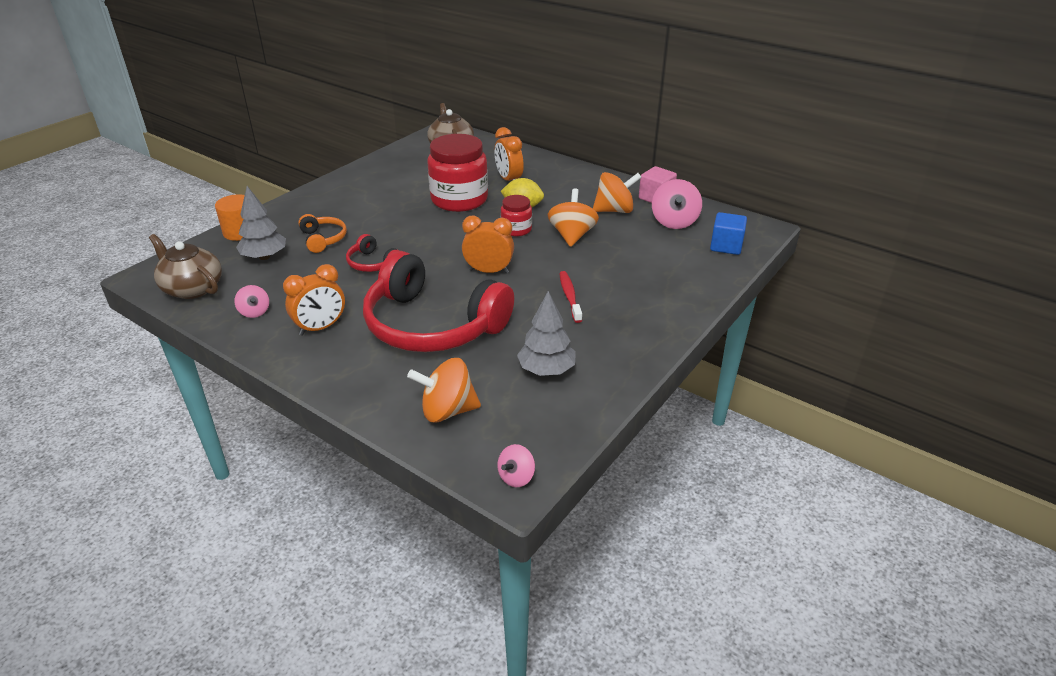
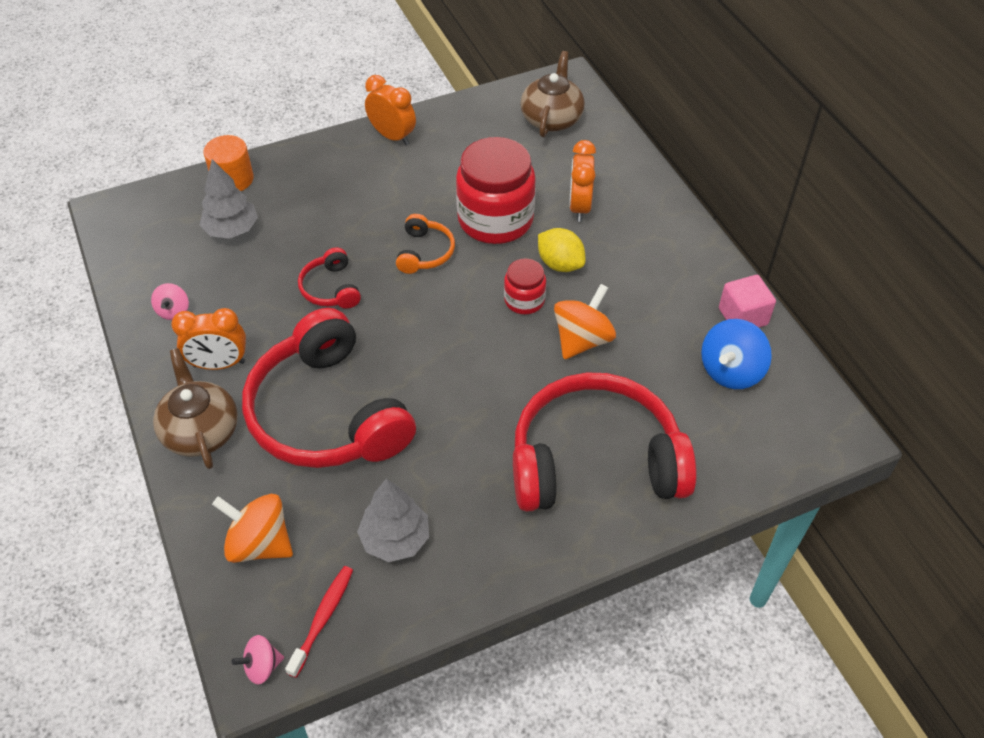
camera: 30 degrees right, 15 degrees up
brown teapot [149,234,222,299] -> brown teapot moved to [153,348,238,469]
orange headphones [298,214,347,253] -> orange headphones moved to [396,214,455,274]
orange clock [462,215,514,274] -> orange clock moved to [365,75,416,145]
red toothbrush [559,271,582,323] -> red toothbrush moved to [285,566,353,678]
orange spinning top [593,172,642,213] -> none
pink spinning top [652,179,702,229] -> blue spinning top [701,319,772,389]
blue cube [710,212,747,255] -> none
none -> red headphones [513,373,697,512]

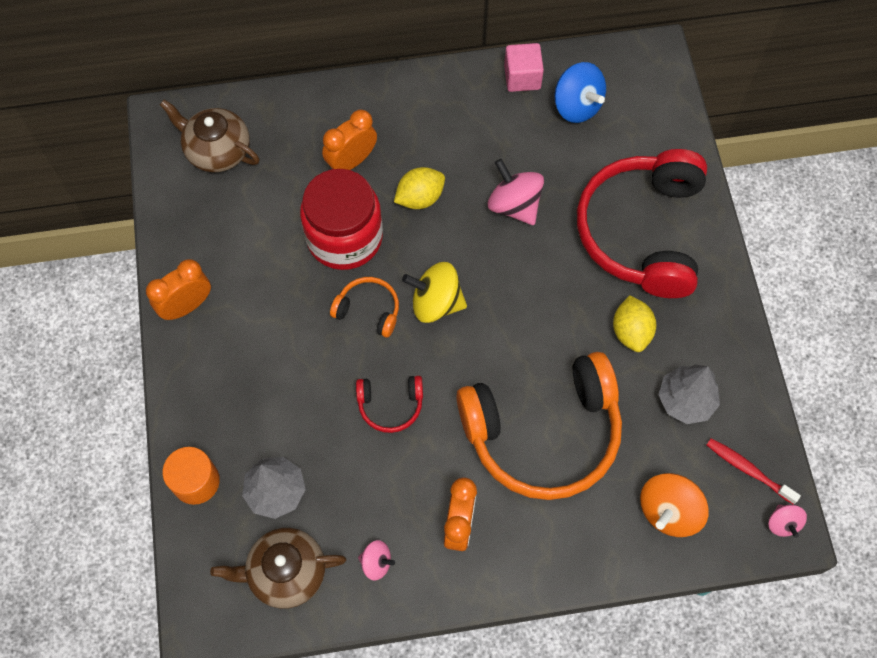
camera: 75 degrees left, 15 degrees up
brown teapot [153,348,238,469] -> brown teapot moved to [210,528,346,609]
red headphones [242,308,416,468] -> orange headphones [456,352,622,500]
red jar [504,259,546,314] -> none
orange spinning top [554,284,616,359] -> pink spinning top [488,159,544,225]
orange clock [569,140,596,222] -> orange clock turned 120 degrees clockwise [322,110,377,170]
none -> yellow spinning top [402,262,467,323]
none -> yellow lemon [613,295,656,352]

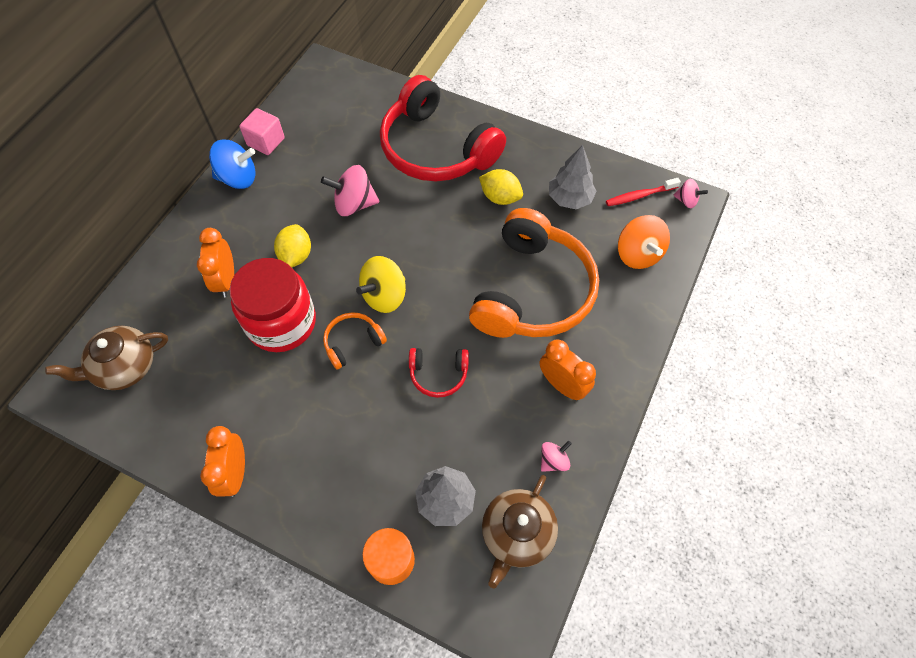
camera: 55 degrees left, 5 degrees down
red headphones [356,376,423,433] -> red headphones turned 60 degrees clockwise [409,348,469,398]
blue spinning top [554,62,606,123] -> blue spinning top moved to [209,140,255,189]

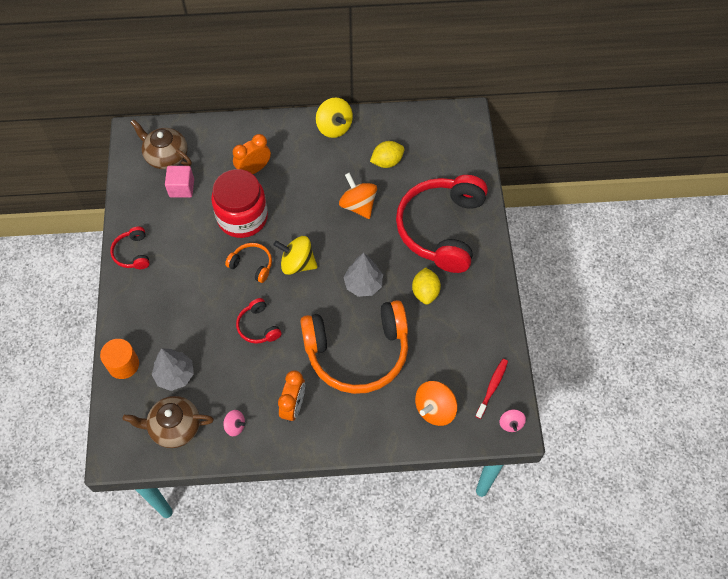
camera: 60 degrees right, 0 degrees up
orange clock [200,426,245,497] -> red headphones [110,227,150,269]
blue spinning top [209,140,255,189] -> yellow spinning top [316,97,353,138]
pink cube [239,108,285,155] -> pink cube moved to [165,166,194,198]
yellow lemon [274,224,311,267] -> yellow lemon moved to [370,141,404,168]
pink spinning top [321,165,379,216] -> orange spinning top [339,173,377,219]
grey tree [549,145,597,209] -> grey tree moved to [343,253,383,297]
red toothbrush [606,178,681,206] -> red toothbrush turned 75 degrees clockwise [476,359,508,419]

